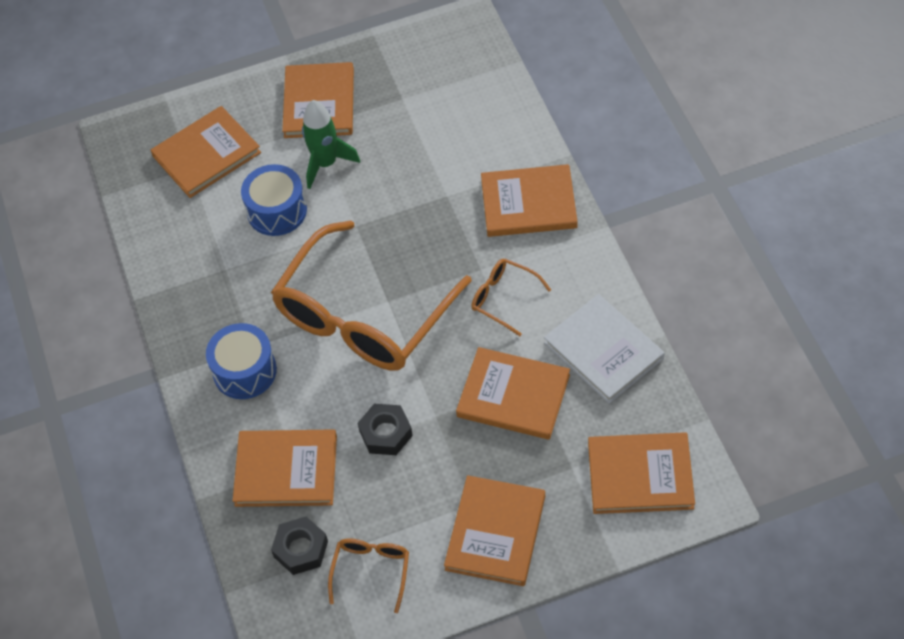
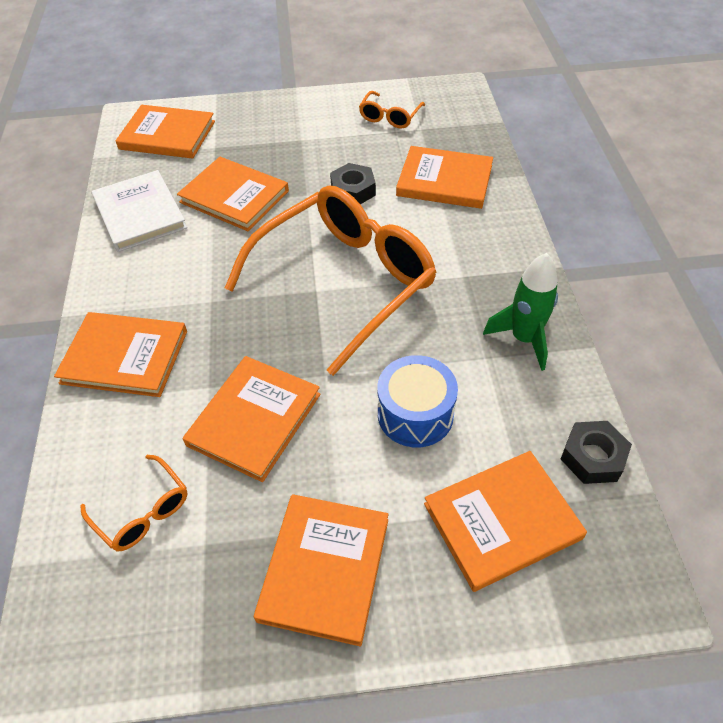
camera: 170 degrees left, 5 degrees down
blue drum [206,323,277,399] -> none
black nut [271,517,328,575] -> black nut moved to [561,421,632,484]
green rocket [302,100,360,189] -> green rocket moved to [483,253,558,371]
orange book [444,475,545,586] -> orange book moved to [183,356,321,482]
orange glasses [471,259,551,336] -> orange glasses moved to [80,455,188,551]

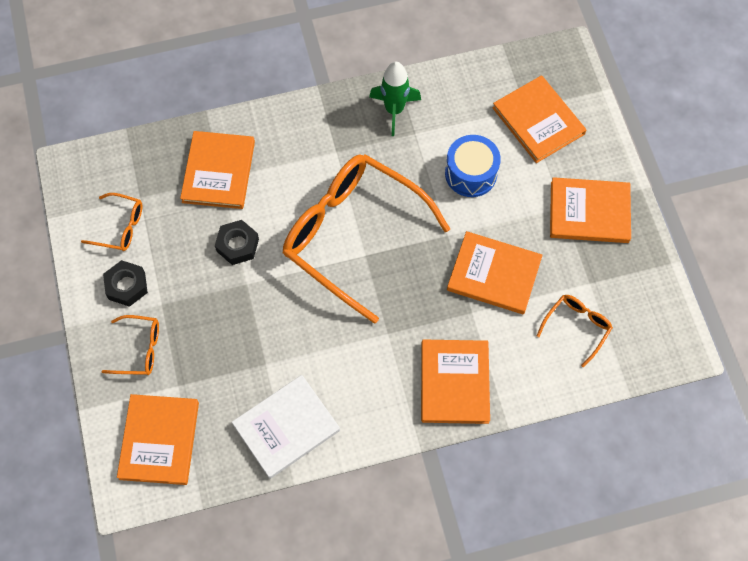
camera: 100 degrees left, 15 degrees up
orange book [177,157,289,231] -> none
black nut [561,421,632,484] -> black nut moved to [103,260,148,307]
none -> orange glasses [102,315,159,375]

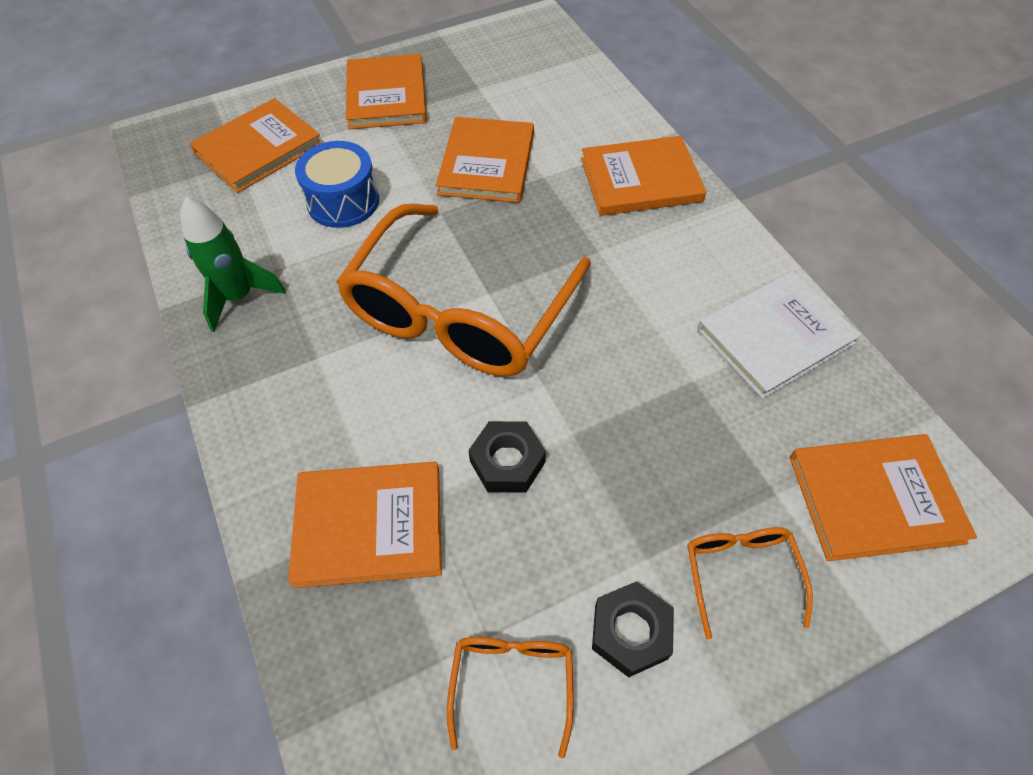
camera: 100 degrees left, 10 degrees down
white book [232,375,340,479] -> white book turned 75 degrees counterclockwise [697,271,861,399]
orange glasses [537,295,613,367] -> none

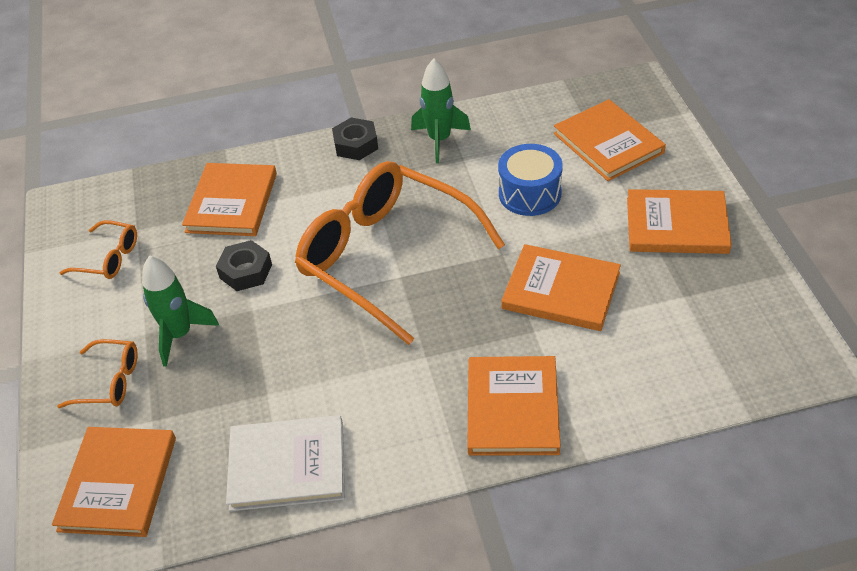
camera: 105 degrees right, 10 degrees down
black nut [592,581,674,678] -> black nut moved to [332,117,378,160]
white book [697,271,861,399] -> white book turned 75 degrees counterclockwise [226,415,345,511]
none -> green rocket [142,255,219,367]

